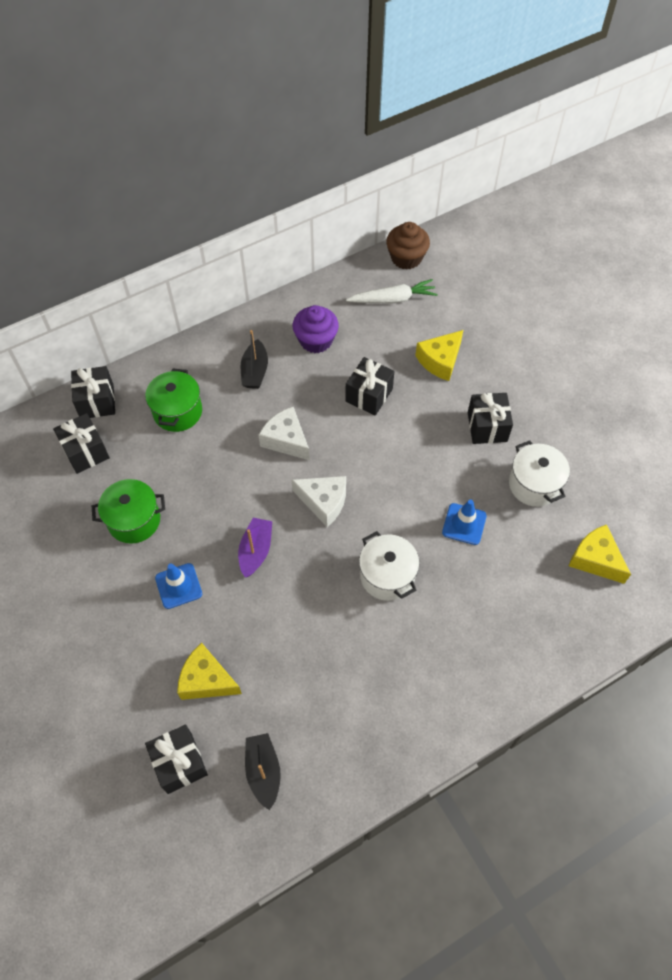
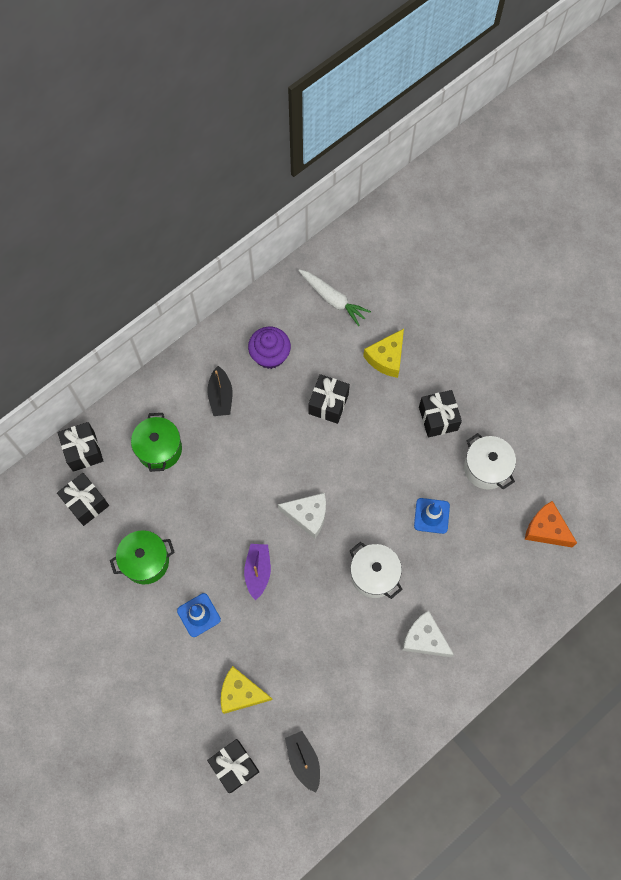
camera: 10 degrees left, 10 degrees up
white cheese [259,407,310,460] -> white cheese moved to [402,610,454,657]
white carrot [346,279,438,303] -> white carrot turned 60 degrees clockwise [298,269,371,326]
brown cupcake [386,222,430,270] -> none
yellow cheese [569,525,631,584] -> orange cheese [525,501,577,548]

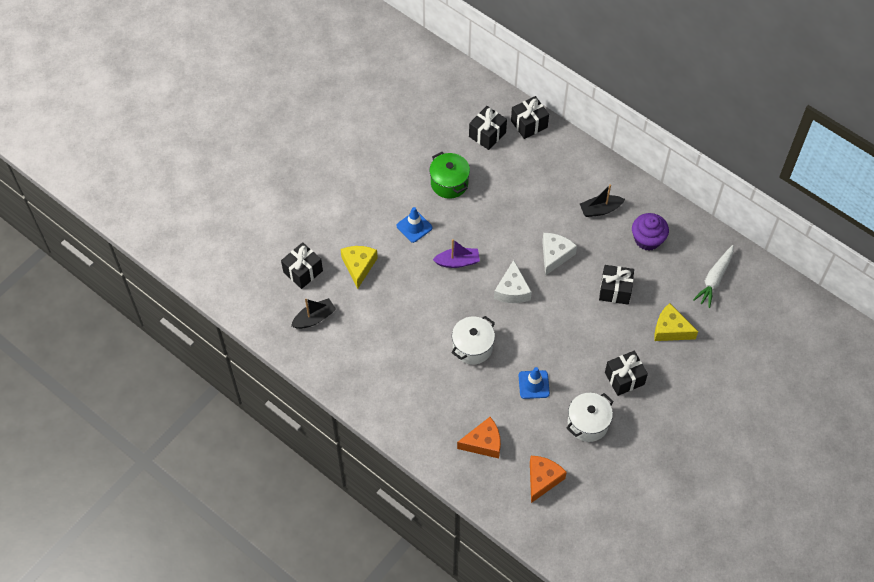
camera: 80 degrees right, 10 degrees down
green pot [131,413,182,472] -> none
white cheese [402,610,454,657] -> white cheese moved to [542,233,577,276]
none -> orange cheese [457,417,501,458]

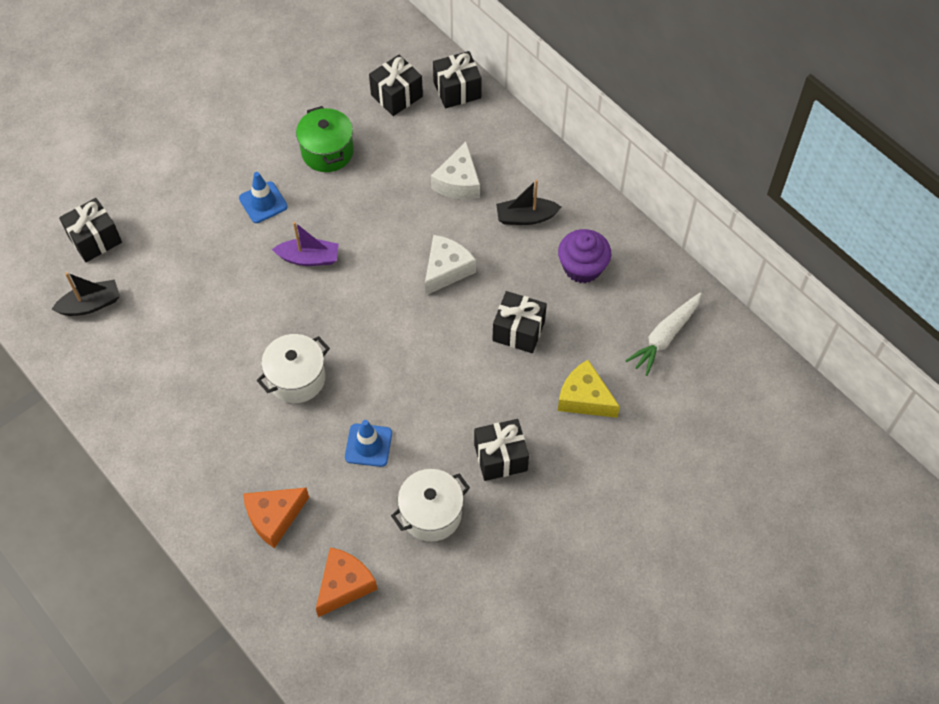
camera: 10 degrees right, 0 degrees up
yellow cheese [340,246,378,289] -> none
orange cheese [457,417,501,458] -> orange cheese turned 150 degrees clockwise [243,487,309,548]
white cheese [494,260,532,303] -> white cheese moved to [431,142,480,199]

